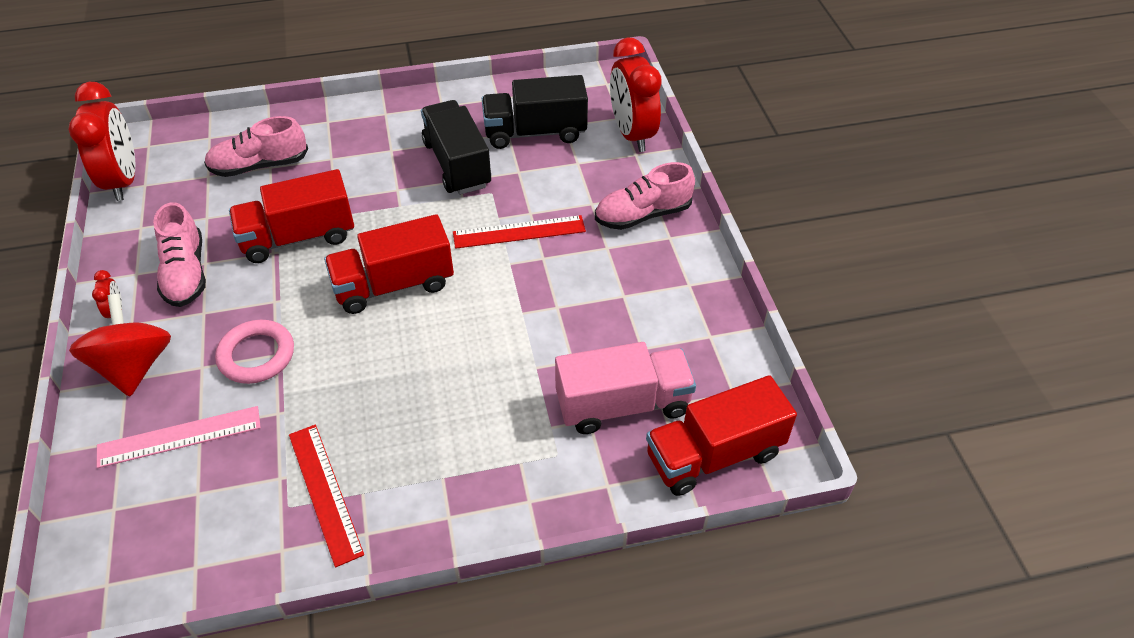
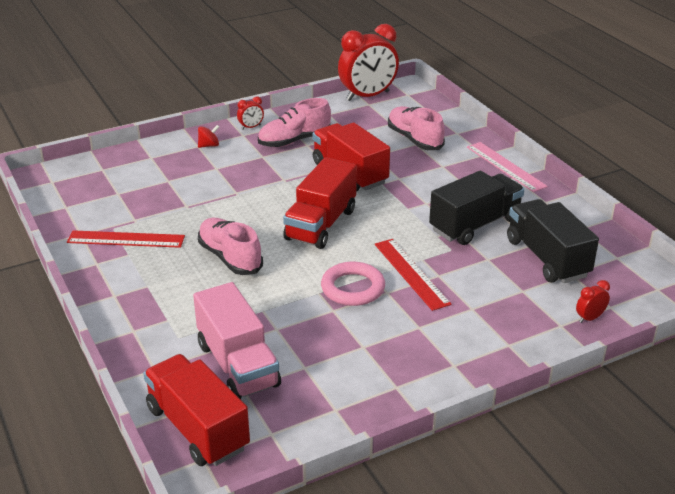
camera: 75 degrees right, 15 degrees down
red spinning top [69,294,171,397] -> red spinning top [198,125,219,148], size x0.44
pink ruler [97,406,261,468] -> pink ruler moved to [467,142,548,192]
pink ring [215,320,294,384] -> pink ring moved to [321,262,385,306]
red ruler [289,425,364,568] -> red ruler turned 45 degrees clockwise [67,230,185,248]
red truck [324,214,454,314] -> red truck turned 120 degrees counterclockwise [283,157,357,249]
pink shoe [595,162,695,230] -> pink shoe moved to [198,218,263,275]
red clock [610,38,662,152] -> red clock [576,280,610,323], size x0.42

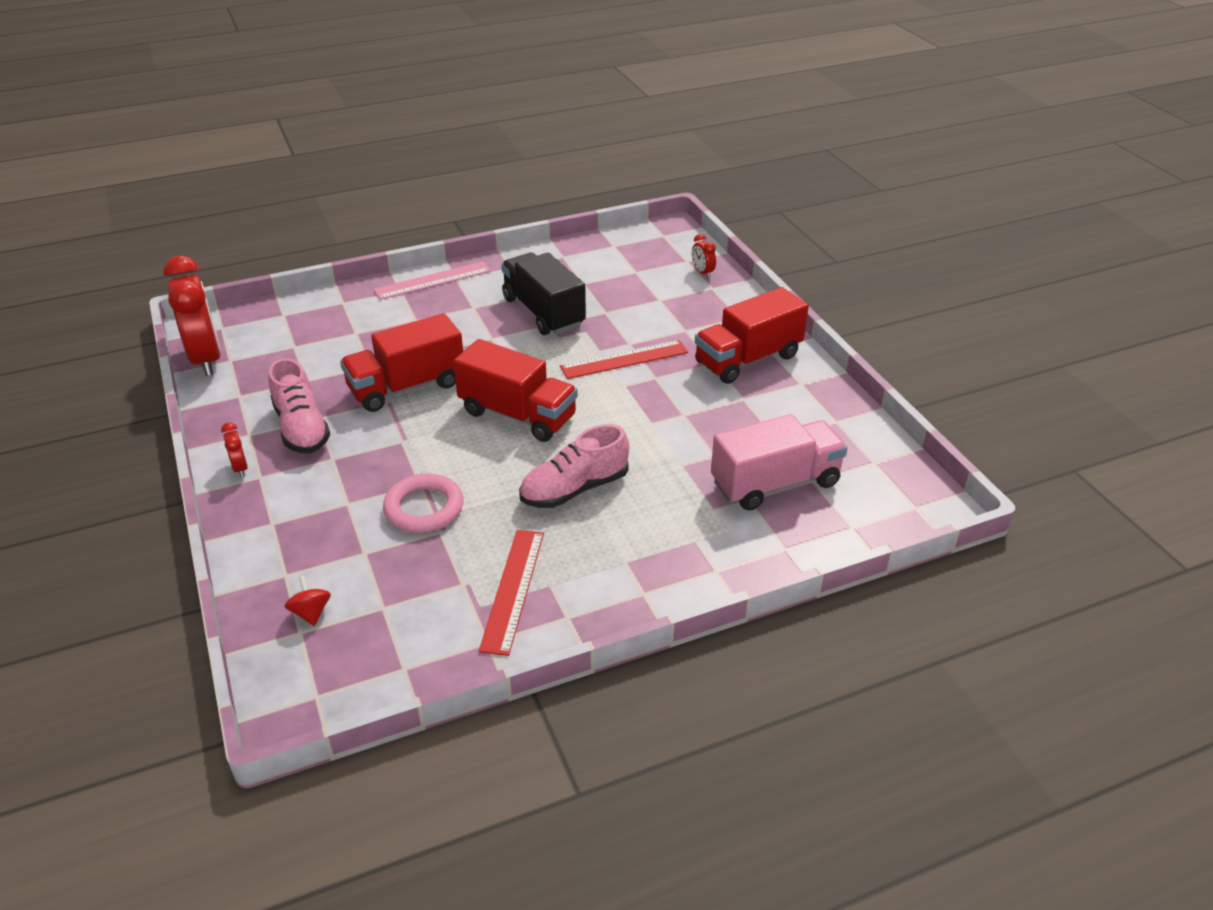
camera: 85 degrees left, 5 degrees up
red truck [143,354,250,466] -> red truck moved to [695,287,809,384]
red spinning top [198,125,219,148] -> red spinning top moved to [284,576,331,626]
pink ring [321,262,385,306] -> pink ring moved to [383,473,463,533]
pink shoe [388,106,445,150] -> none
black truck [507,199,599,283] -> none

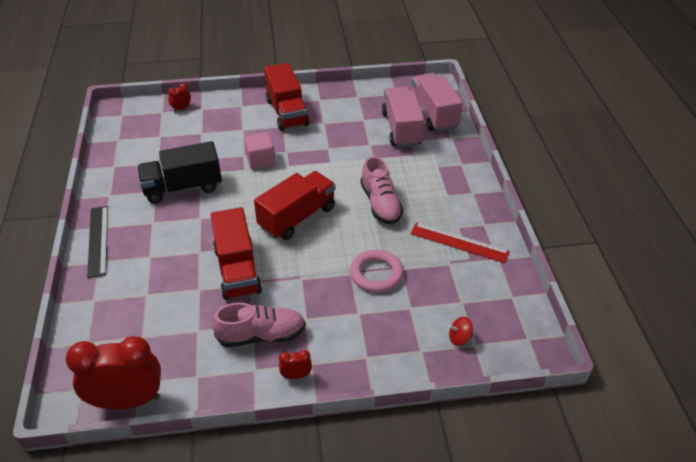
camera: 75 degrees left, 5 degrees up
pink ruler [374,261,491,300] -> black ruler [87,206,108,278]
red ruler [560,340,688,379] -> pink cube [244,132,275,169]
red clock [692,234,716,278] -> red clock turned 150 degrees clockwise [168,83,191,112]
none -> pink truck [411,73,463,132]

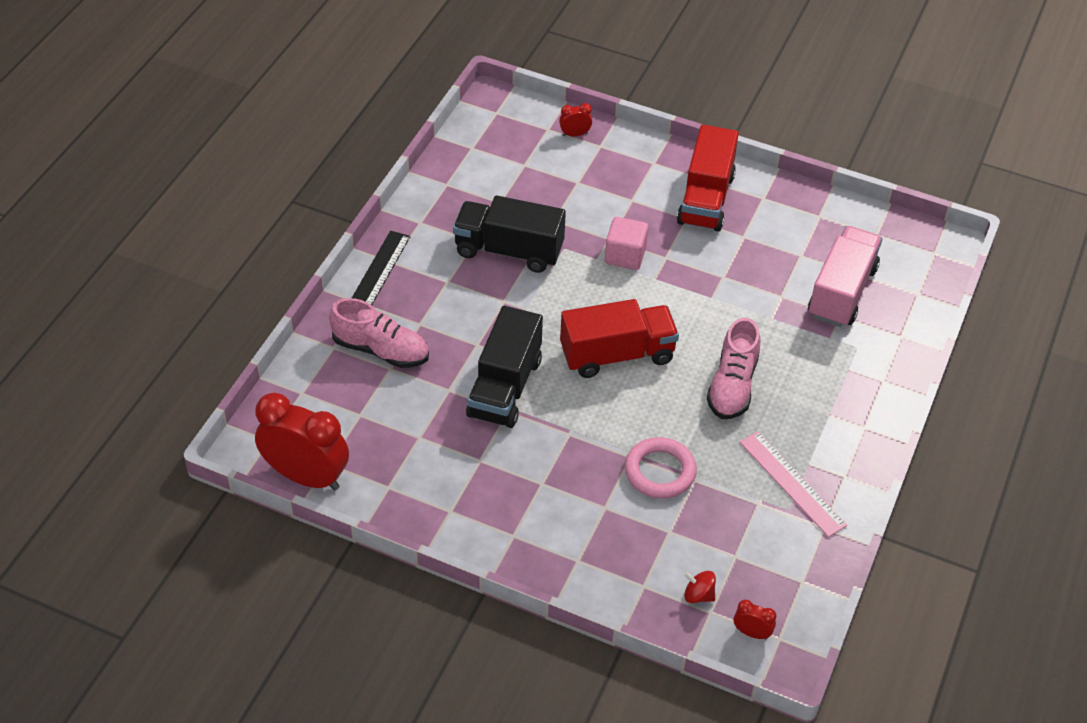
camera: 30 degrees right, 5 degrees up
red truck [210,207,262,300] -> black truck [466,306,543,428]
pink shoe [212,303,306,347] -> pink shoe moved to [329,298,429,368]
red clock [279,350,312,379] -> red clock moved to [734,600,776,639]
red ruler [410,222,510,263] -> pink ruler [740,431,847,537]
pink truck [411,73,463,132] -> none

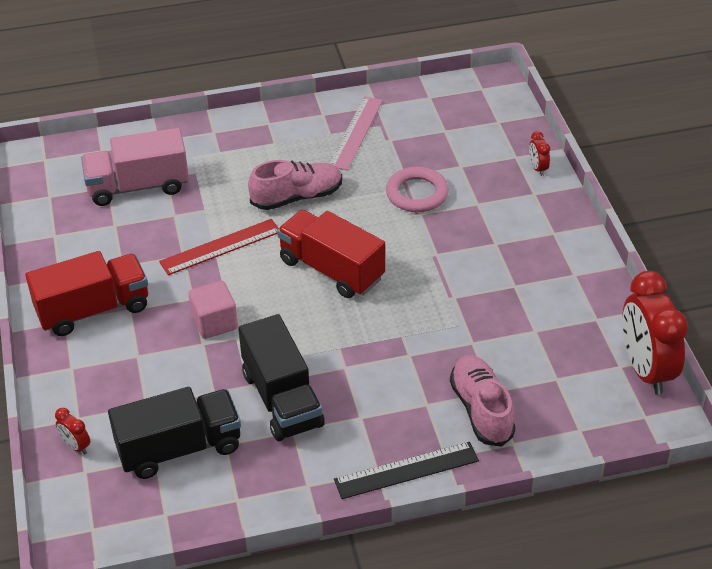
camera: 125 degrees left, 5 degrees down
black truck [466,306,543,428] -> black truck moved to [108,387,241,479]
red spinning top [684,571,716,603] -> none
red clock [734,600,776,639] -> red clock moved to [529,131,550,176]
none -> red ruler [159,219,279,275]

